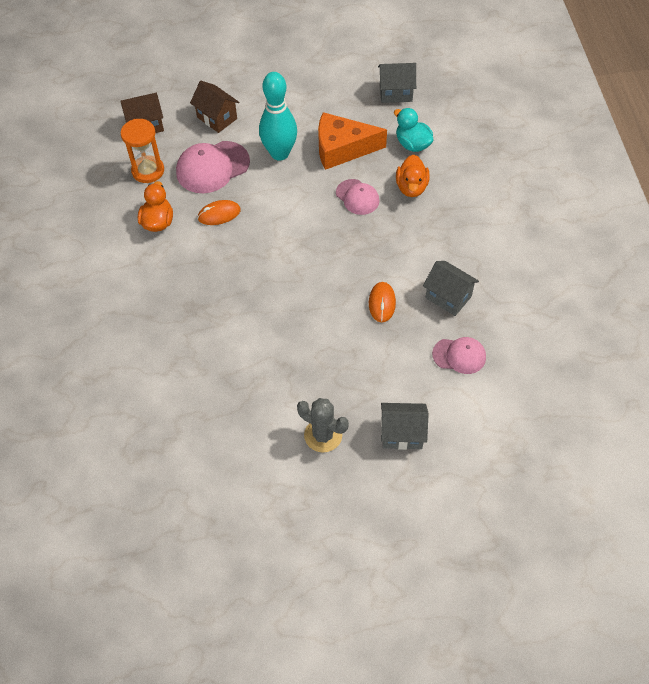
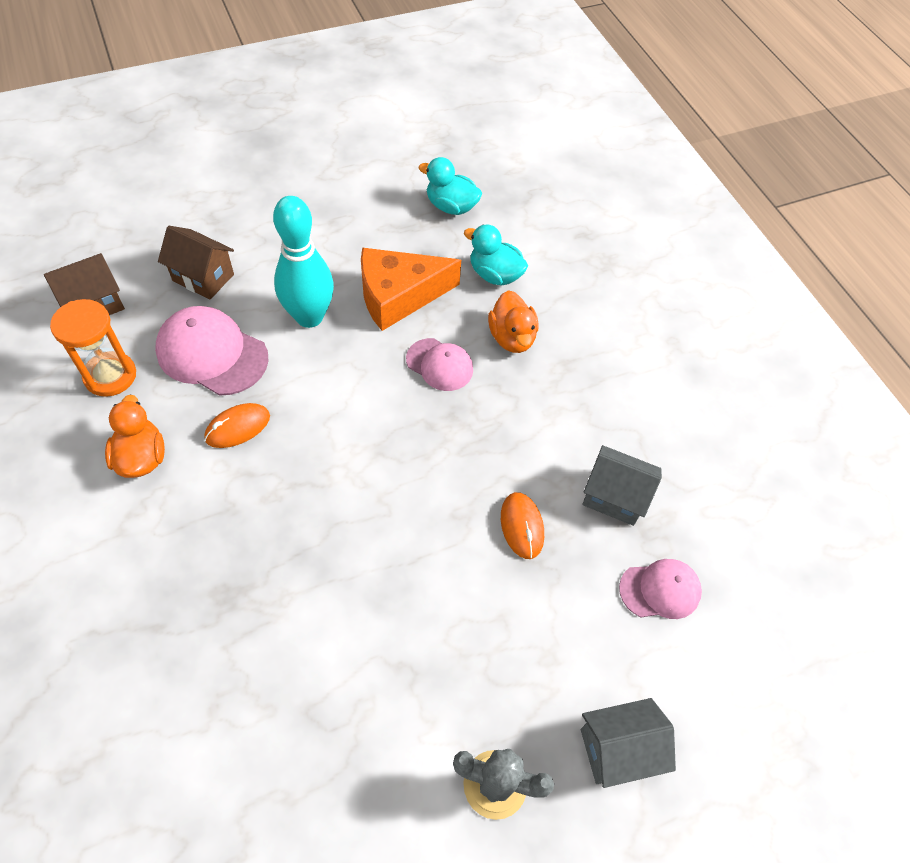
camera: 20 degrees left, 0 degrees up
pink cap [176,141,250,193] -> pink cap turned 75 degrees clockwise [155,306,268,396]
grey house [378,63,416,103] -> turquoise duck [419,157,482,215]

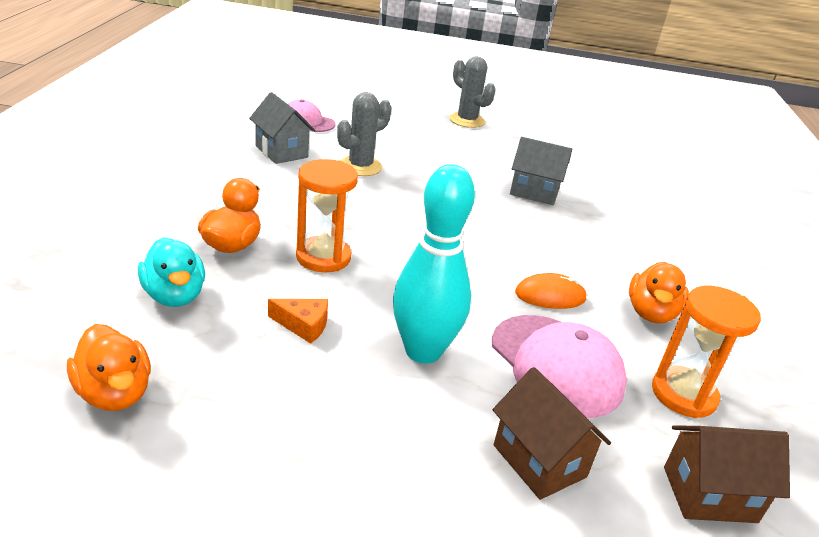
camera: 150 degrees left, 25 degrees down
orange cheese [361,248,461,331] -> orange cheese [268,299,328,344], size x0.45
pink cap [406,338,473,391] -> orange hourglass [296,159,358,272]
turquoise duck [419,157,482,215] -> orange duck [67,324,151,411]
orange mouse [501,492,544,559] -> grey cactus [337,92,392,176]
grey house [581,698,676,788] -> grey house moved to [510,137,572,205]

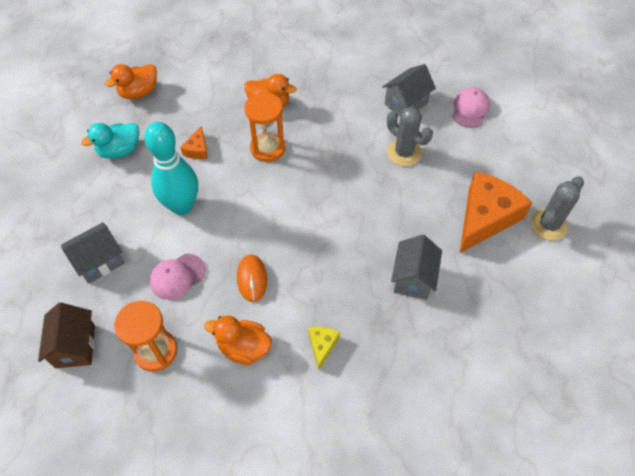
camera: 90 degrees right, 25 degrees up
turquoise duck [138,237,205,307] -> turquoise duck moved to [81,123,139,159]
pink cap [492,315,627,418] -> pink cap [149,254,206,300], size x0.61
brown house [493,367,611,500] -> grey house [61,222,125,284]
none -> yellow cheese [308,327,340,370]
none -> orange cheese [460,171,532,253]

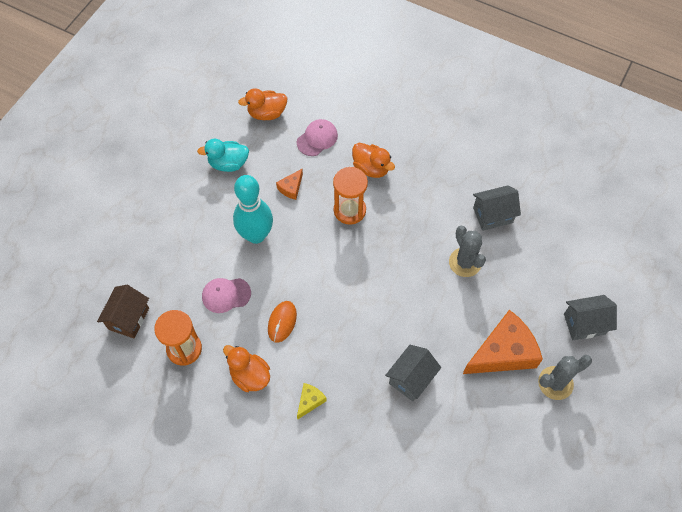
camera: 25 degrees right, 5 degrees up
grey house [61,222,125,284] -> grey house moved to [564,295,617,340]
pink cap [452,87,490,128] -> pink cap moved to [297,119,338,156]

